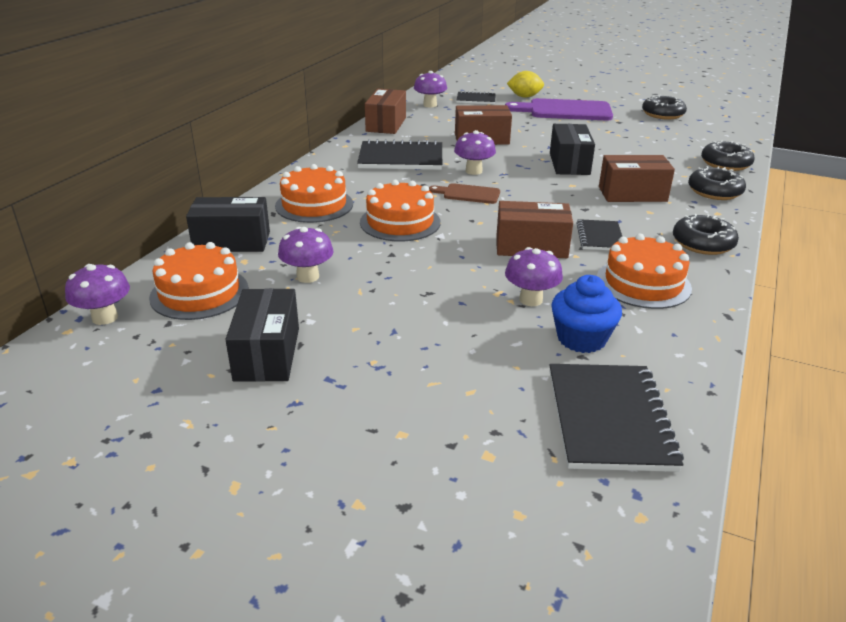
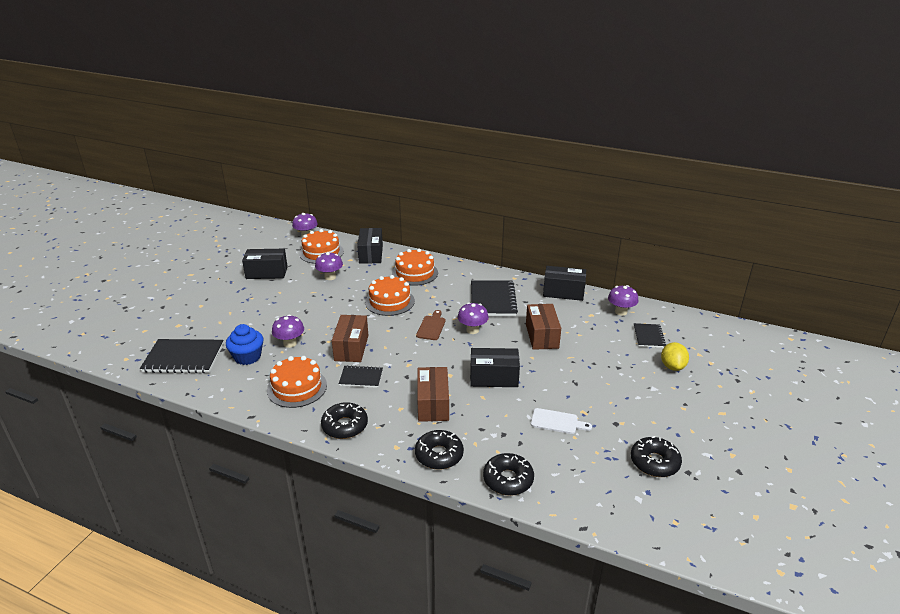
camera: 90 degrees right, 0 degrees up
brown box [365,89,406,134] -> black box [543,266,586,301]
purple cutting board [505,98,613,120] -> none
none -> white cutting board [531,408,592,434]

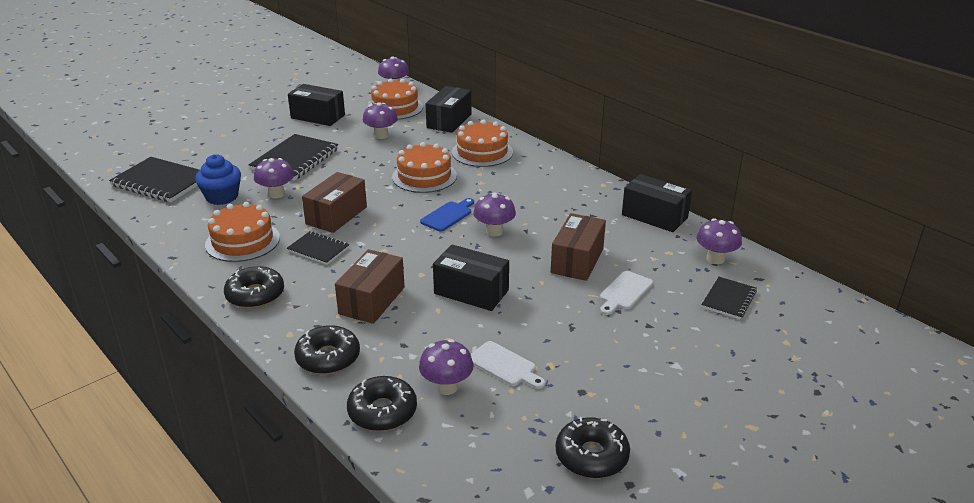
camera: 25 degrees right, 0 degrees up
brown cutting board [416,310,446,340] -> blue cutting board [420,198,474,232]
black notebook [471,280,518,316] -> black notebook moved to [249,134,338,181]
yellow lemon [661,342,689,371] -> none
none -> purple mushroom [419,339,474,395]
none -> white cutting board [600,271,653,315]

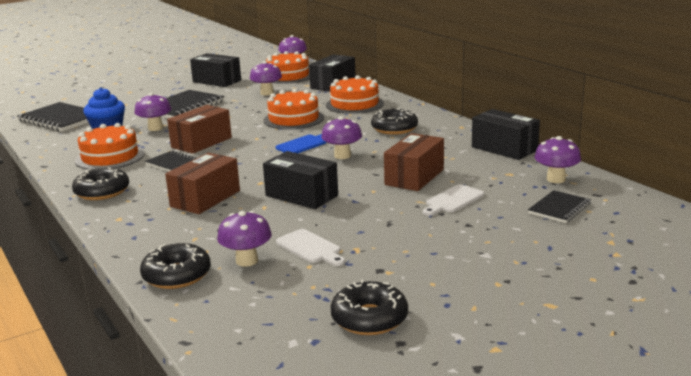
camera: 10 degrees right, 10 degrees down
black donut [294,325,360,375] -> black donut moved to [371,109,418,135]

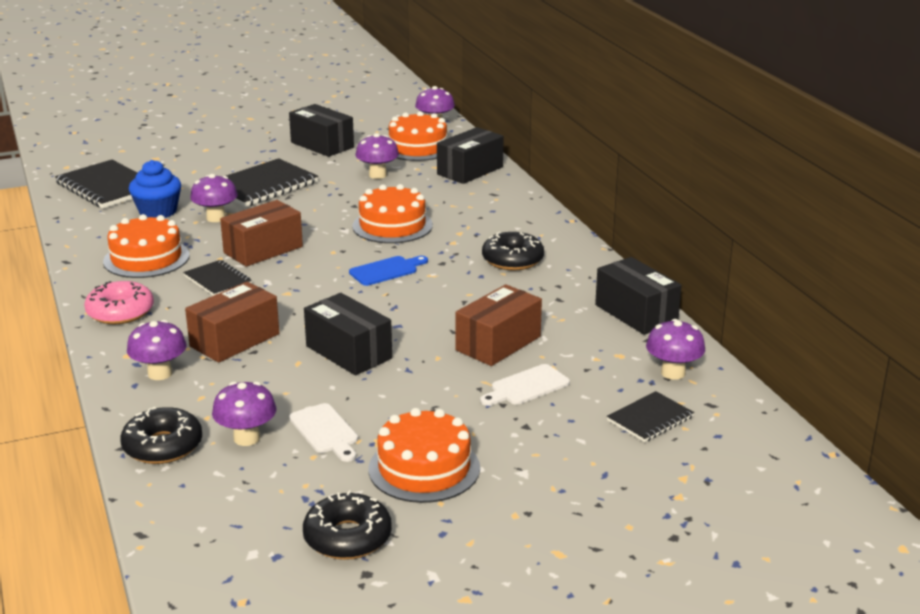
camera: 10 degrees right, 5 degrees up
black donut [72,168,130,200] -> pink donut [84,281,154,324]
purple mushroom [321,116,362,159] -> purple mushroom moved to [127,320,187,380]
orange cake [326,75,384,114] -> orange cake moved to [369,408,480,503]

